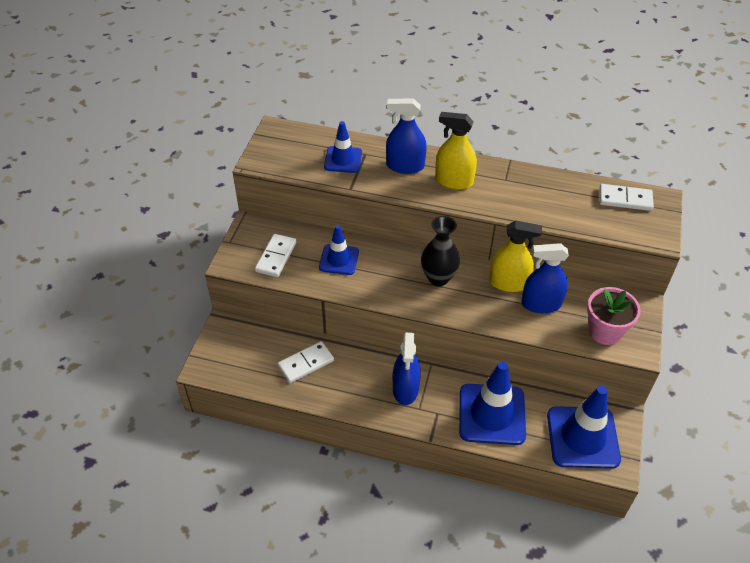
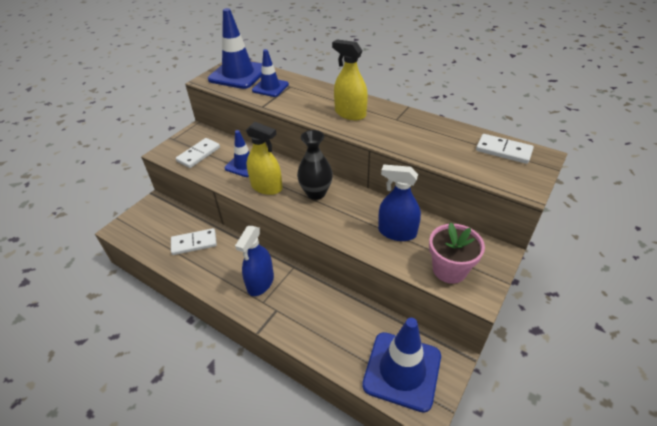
camera: 20 degrees right, 5 degrees down
blue spray bottle [386,98,427,174] -> none
blue traffic cone [459,362,526,445] -> blue traffic cone moved to [208,8,262,89]
yellow spray bottle [489,220,542,292] -> yellow spray bottle moved to [246,122,282,195]

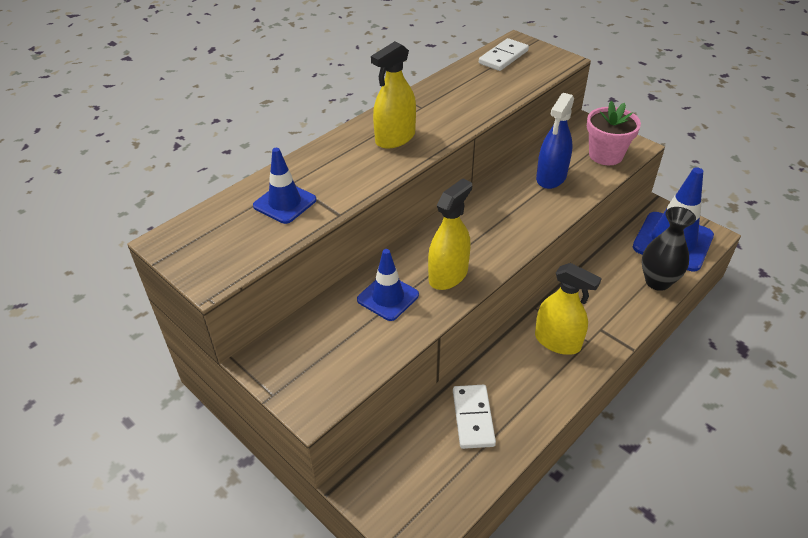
camera: 80 degrees left, 0 degrees up
white domino [176,138,220,168] -> none
blue traffic cone [208,8,262,89] -> none
blue spray bottle [235,226,274,296] -> yellow spray bottle [535,263,602,355]
black vase [297,130,333,200] -> black vase moved to [642,207,696,291]

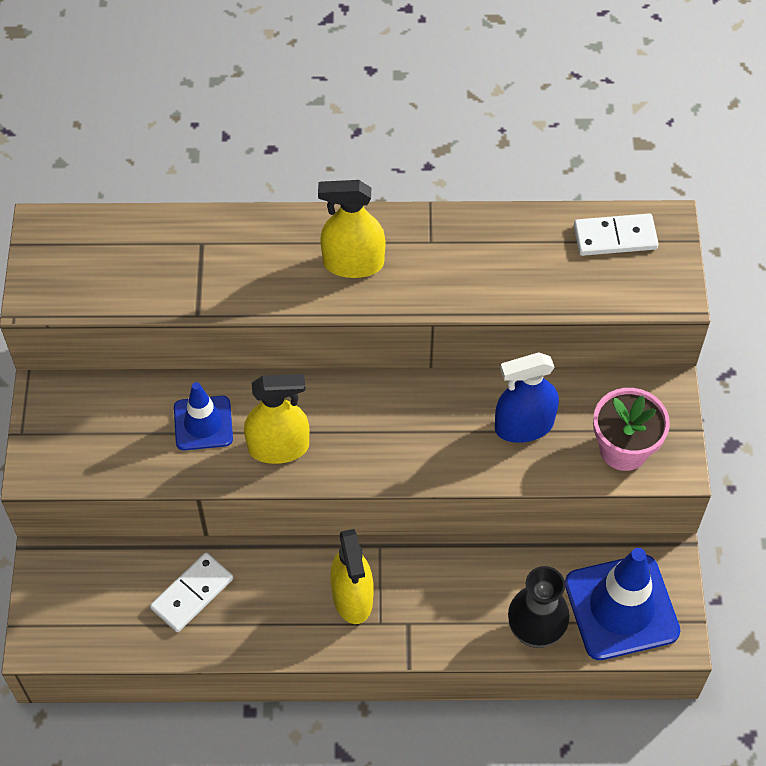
camera: 45 degrees right, 15 degrees up
blue traffic cone [253,148,316,224] -> none

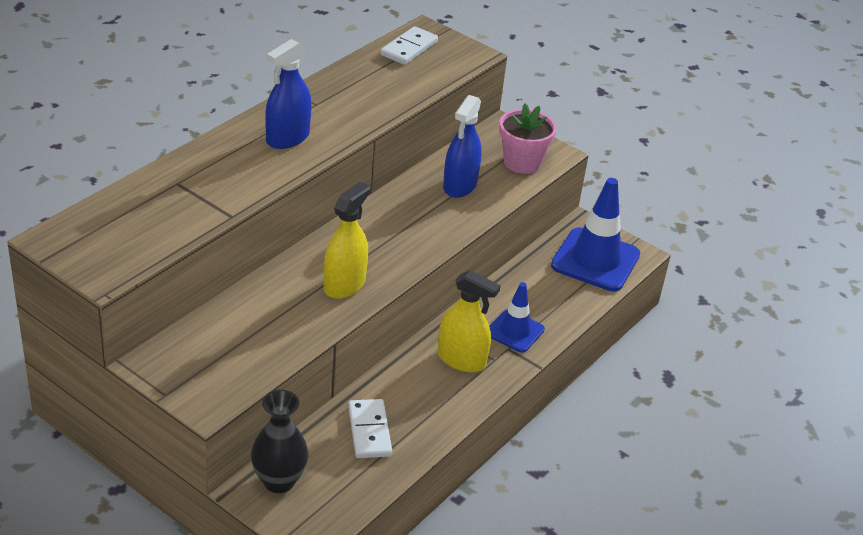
camera: 55 degrees left, 20 degrees down
blue traffic cone [174,382,233,451] -> blue traffic cone moved to [489,282,545,353]
yellow spray bottle [318,180,385,278] -> blue spray bottle [265,39,311,149]
black vase [508,566,570,648] -> black vase moved to [251,390,308,493]

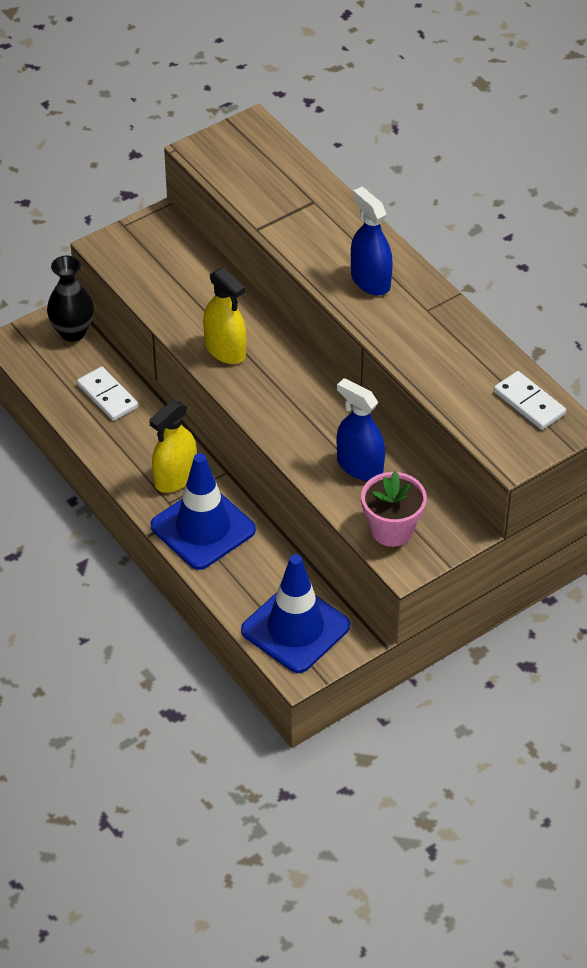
camera: 110 degrees right, 10 degrees up
white domino [348,399,392,458] -> white domino turned 45 degrees clockwise [77,367,138,421]
blue traffic cone [489,282,545,353] -> blue traffic cone [151,453,256,570], size x1.70

